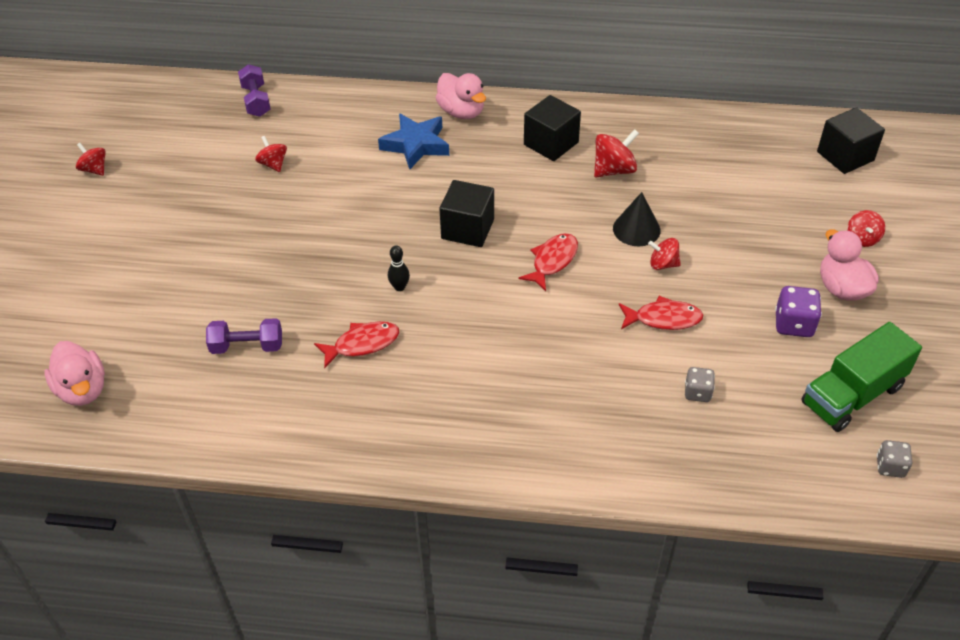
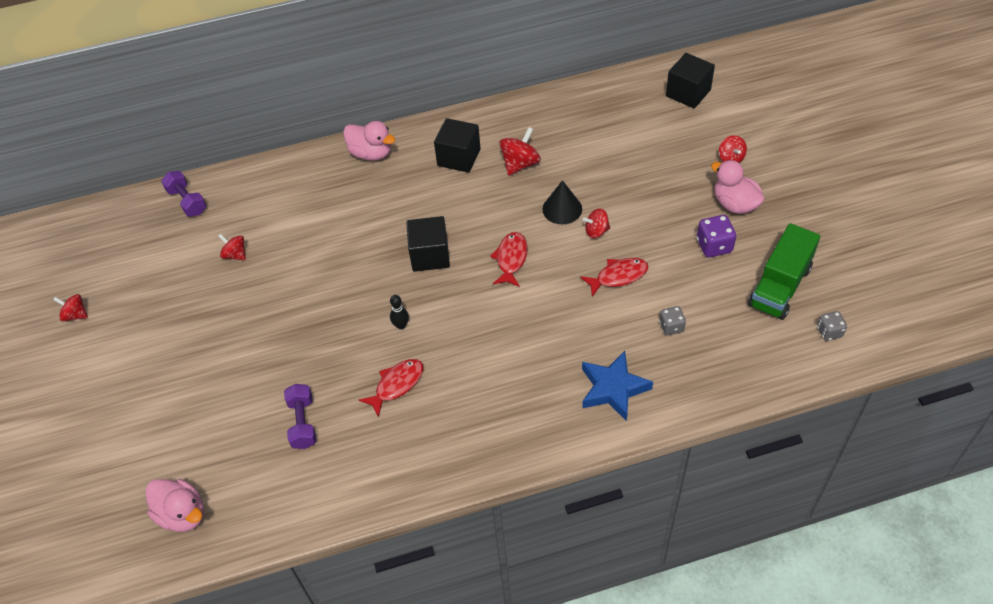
camera: 20 degrees left, 5 degrees up
purple dumbbell [206,318,282,354] -> purple dumbbell turned 75 degrees counterclockwise [284,384,316,449]
blue star [378,114,449,169] -> blue star moved to [582,351,653,421]

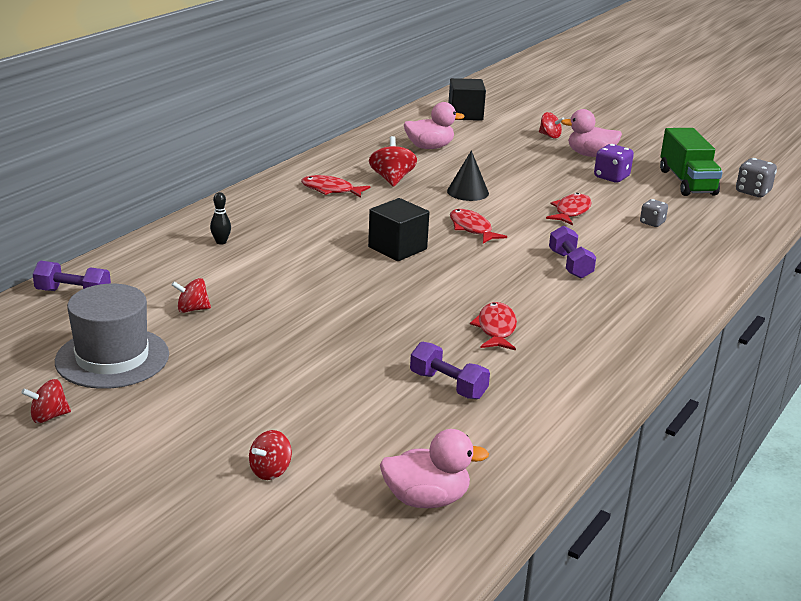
camera: 45 degrees left, 25 degrees down
pink duck [343,121,395,161] -> pink duck moved to [404,102,464,149]
black bowling pin [390,295,409,329] -> black bowling pin moved to [210,192,231,245]
black cube [434,118,481,173] -> red fish [301,175,371,198]
blue star [582,351,653,421] -> none
red spinning top [583,208,610,239] -> red spinning top moved to [249,430,292,480]
grey dice [817,311,847,341] -> grey dice [736,158,777,197], size x1.53
none -> grey hat [55,284,169,389]
none -> purple dumbbell [549,225,596,278]

